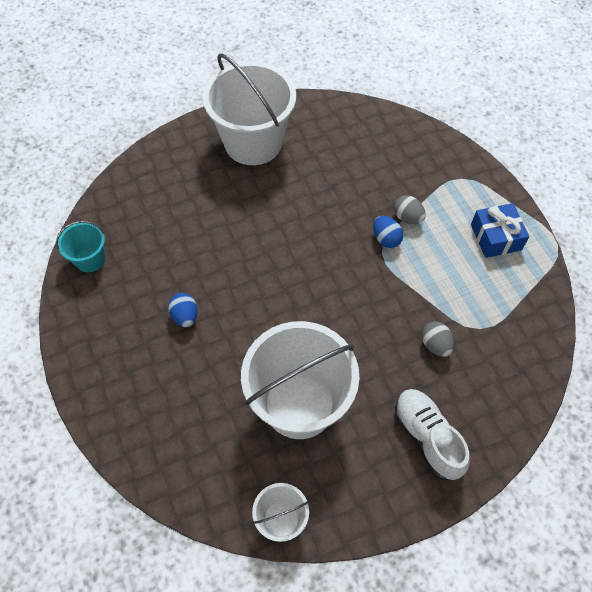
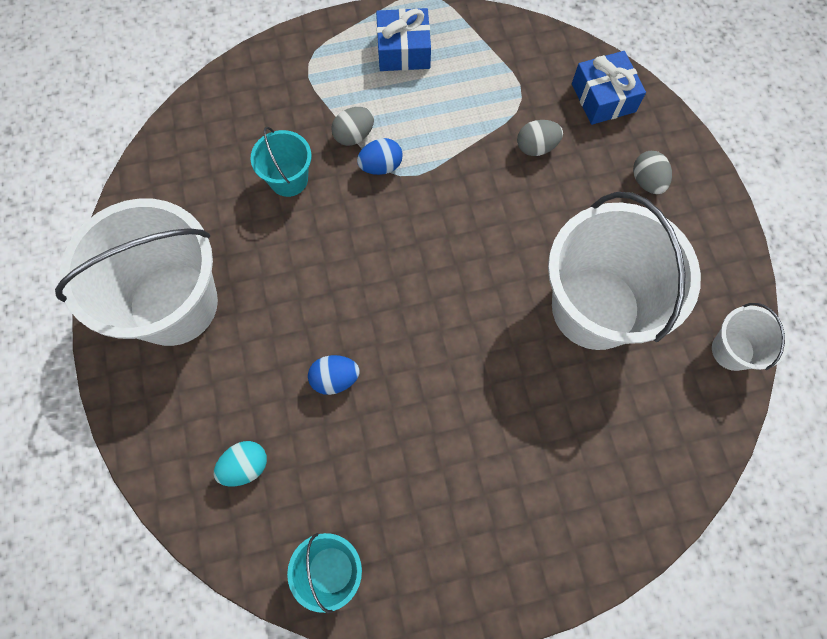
camera: 80 degrees left, 10 degrees up
blue egg [168,293,198,327] -> blue egg moved to [308,355,360,395]
white shoe [395,389,470,480] -> grey egg [633,151,672,194]
none -> turquoise egg [214,441,267,486]
none -> turquoise bucket [251,126,312,197]
none -> blue gift [572,51,646,125]

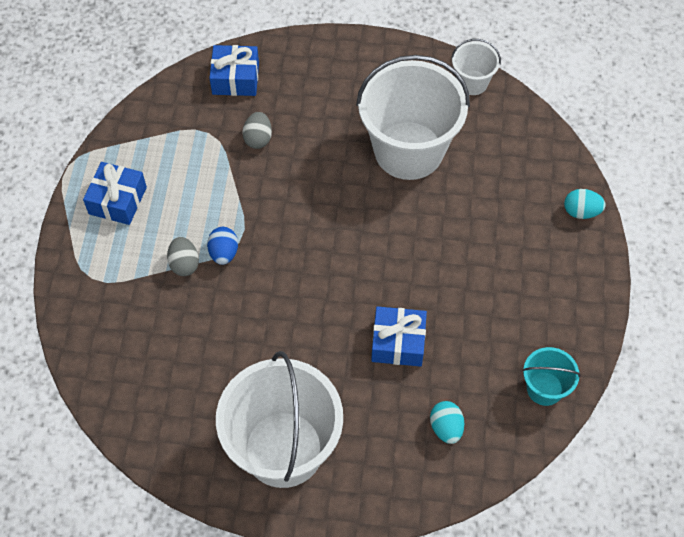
camera: 70 degrees left, 10 degrees down
turquoise bucket [251,126,312,197] -> none
blue egg [308,355,360,395] -> blue gift [371,306,427,367]
grey egg [633,151,672,194] -> none
none -> turquoise egg [564,189,606,219]

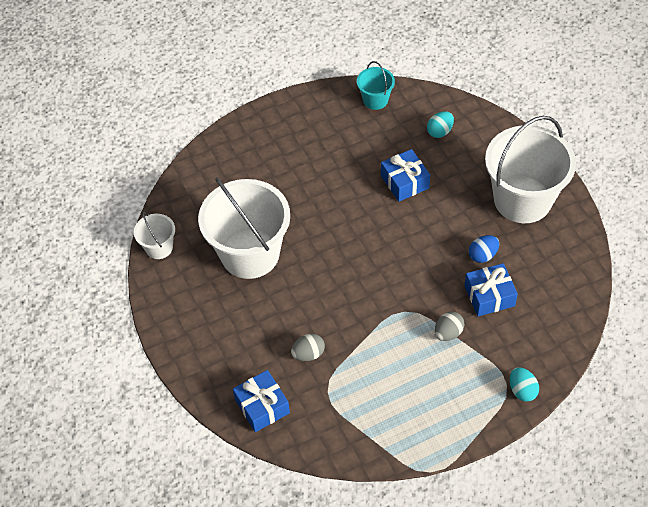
camera: 120 degrees left, 5 degrees down
blue gift [83,162,147,225] -> blue gift moved to [464,263,518,316]
blue egg [207,227,238,265] -> blue egg moved to [469,235,499,263]
turquoise egg [564,189,606,219] -> turquoise egg moved to [510,367,539,402]

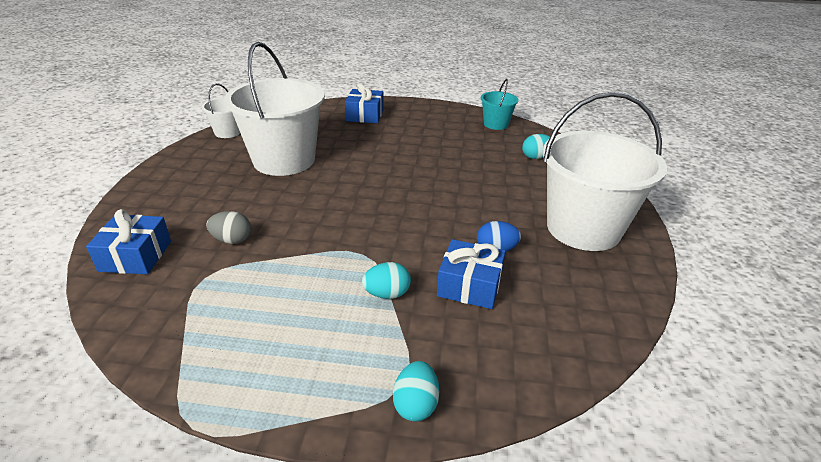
camera: 30 degrees right, 20 degrees down
blue gift [381,149,430,202] -> blue gift moved to [345,83,384,123]
grey egg [434,312,465,341] -> turquoise egg [362,262,411,299]

